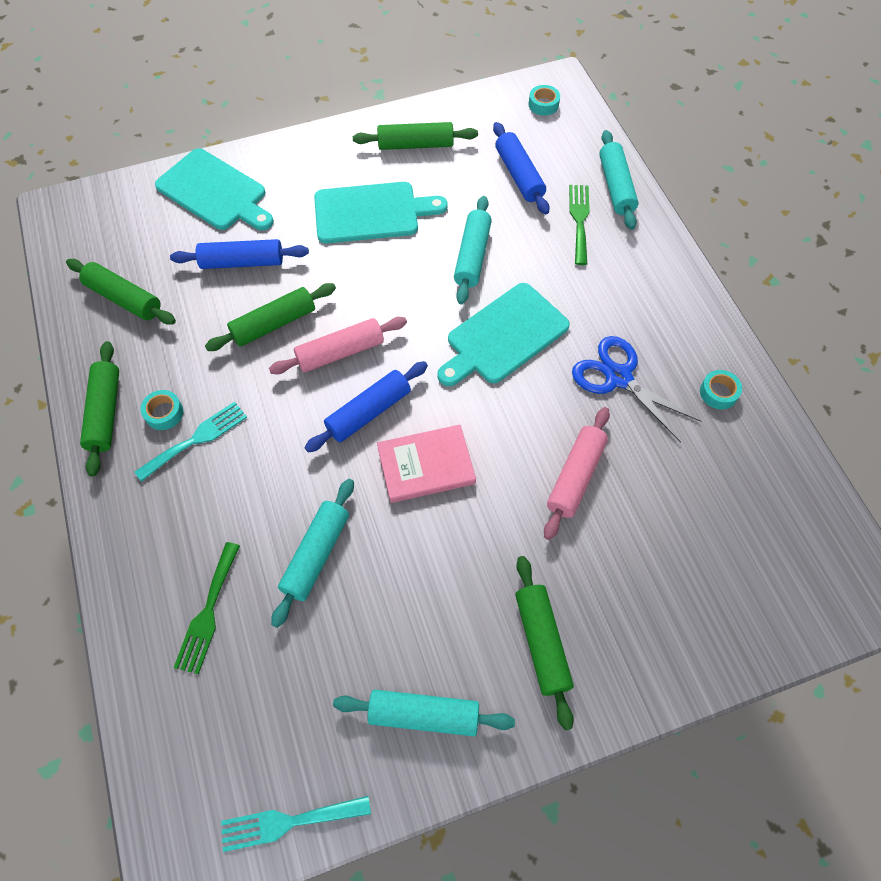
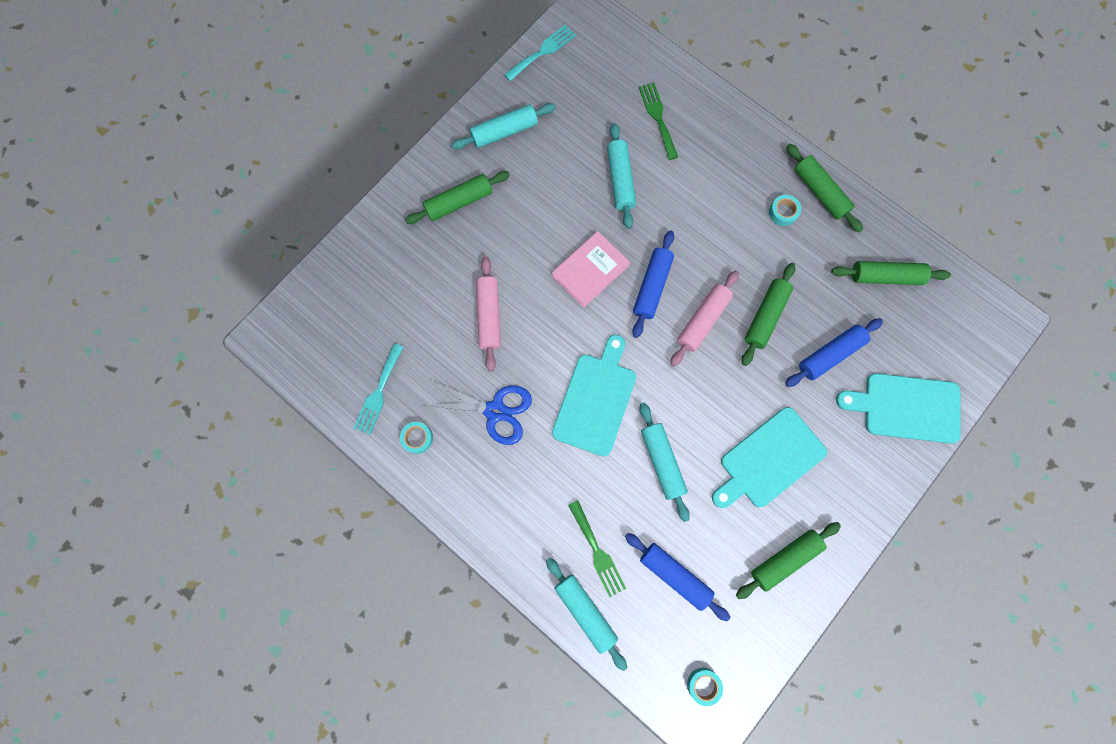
camera: 150 degrees right, 15 degrees up
turquoise fork [134,401,247,482] -> turquoise fork moved to [353,343,404,435]
green rolling pin [515,556,574,730] -> green rolling pin turned 75 degrees counterclockwise [405,171,510,224]

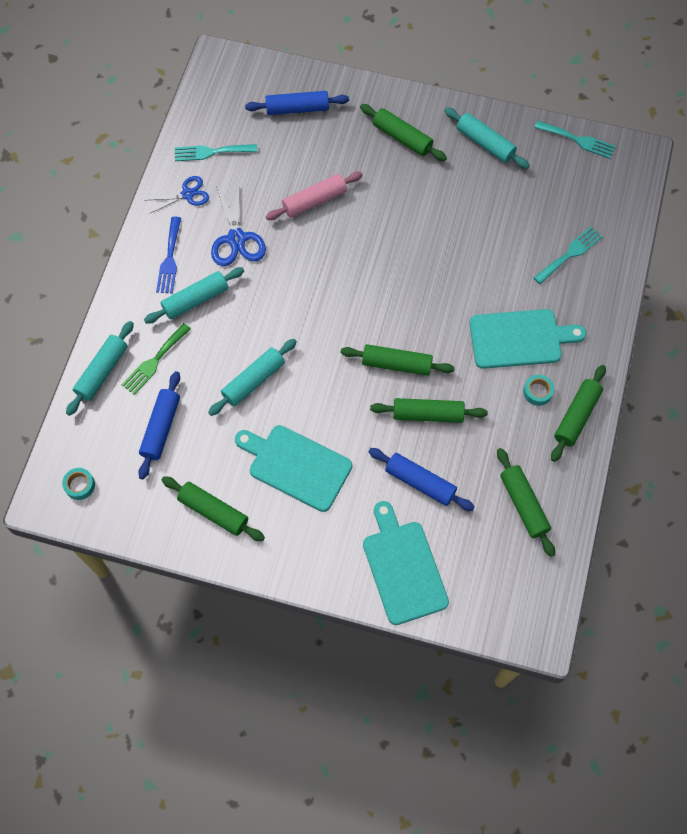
camera: 65 degrees right, 10 degrees down
turquoise tape [400,422,433,454] -> blue scissors [147,176,209,213]
pink book [552,231,630,308] -> none
turquoise cutting board [552,335,636,456] -> turquoise cutting board moved to [470,309,586,369]
turquoise rolling pin [607,123,636,229] -> turquoise rolling pin moved to [144,267,244,324]
blue rolling pin [632,230,674,338] -> blue rolling pin moved to [245,91,349,115]
green fork [639,82,678,160] -> turquoise fork [534,227,602,284]
pink rolling pin [671,270,739,366] -> green rolling pin [340,344,455,376]
none -> blue fork [156,217,181,294]

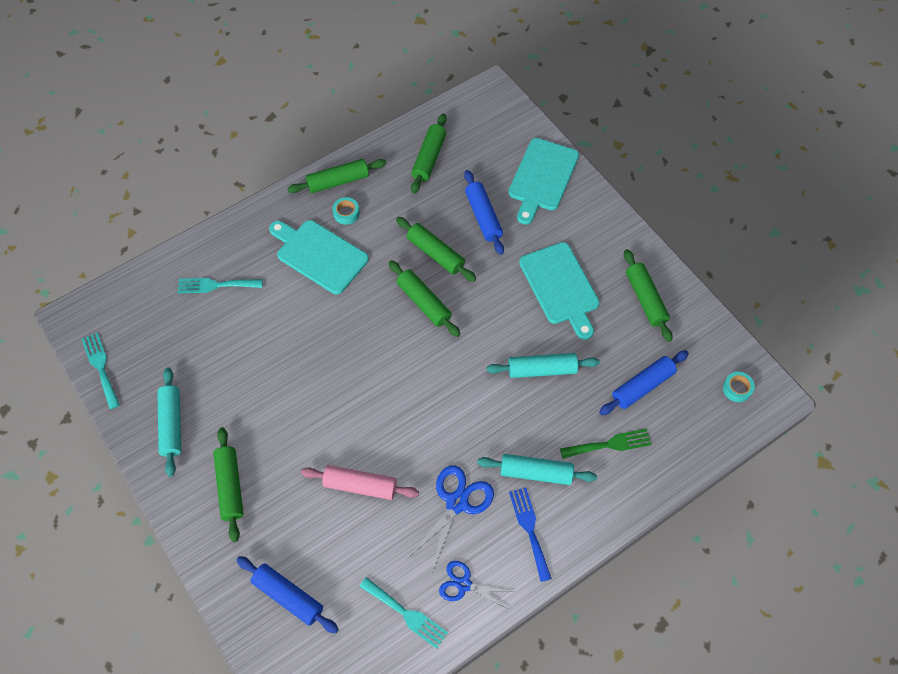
camera: 140 degrees left, 5 degrees down
turquoise rolling pin [66,321,134,416] -> none
blue fork [156,217,181,294] -> blue fork turned 60 degrees counterclockwise [509,488,552,582]

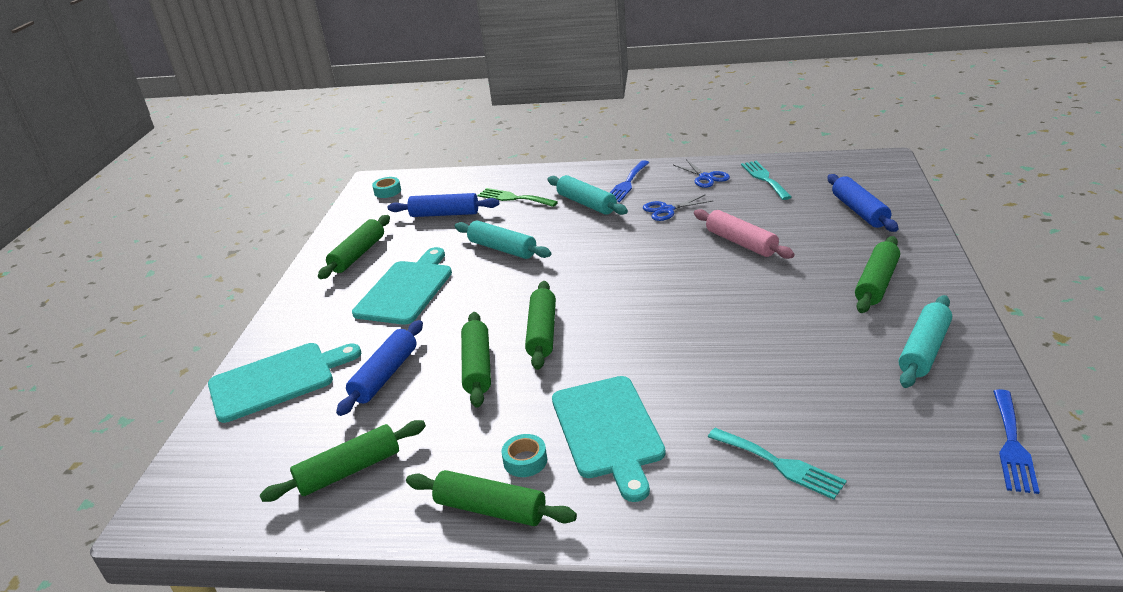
camera: 135 degrees left, 30 degrees down
turquoise fork [82,332,120,409] -> blue fork [993,389,1039,494]
blue scissors [408,465,494,572] -> blue scissors [643,194,713,221], size x0.65

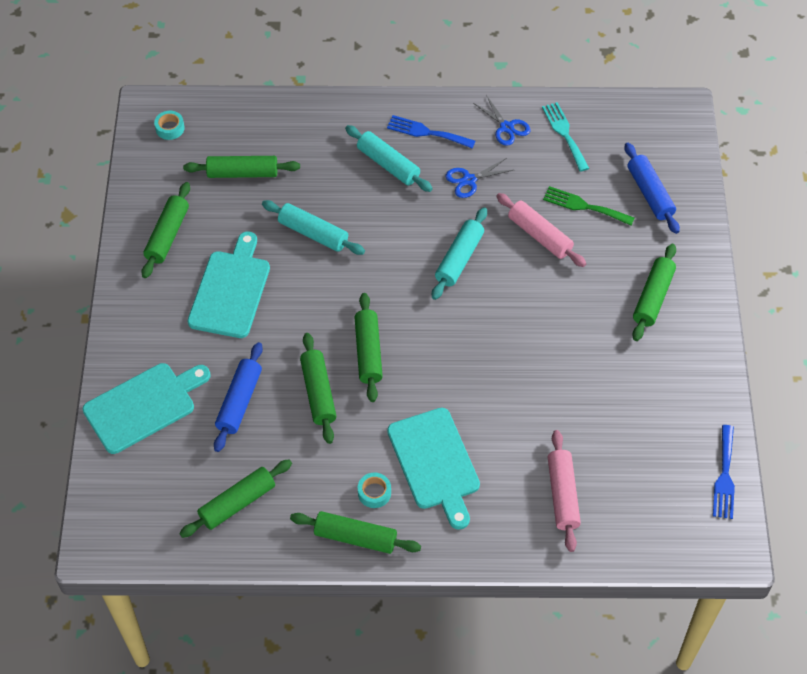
camera: 10 degrees left, 25 degrees up
blue rolling pin [388,193,499,217] -> green rolling pin [183,156,300,178]
green fork [477,188,558,207] -> green fork moved to [543,186,634,225]
blue fork [610,160,649,202] -> blue fork turned 90 degrees clockwise [387,115,475,148]
turquoise fork [708,428,847,500] -> pink rolling pin [548,430,581,552]
turquoise rolling pin [899,295,952,388] -> turquoise rolling pin moved to [432,207,487,300]

